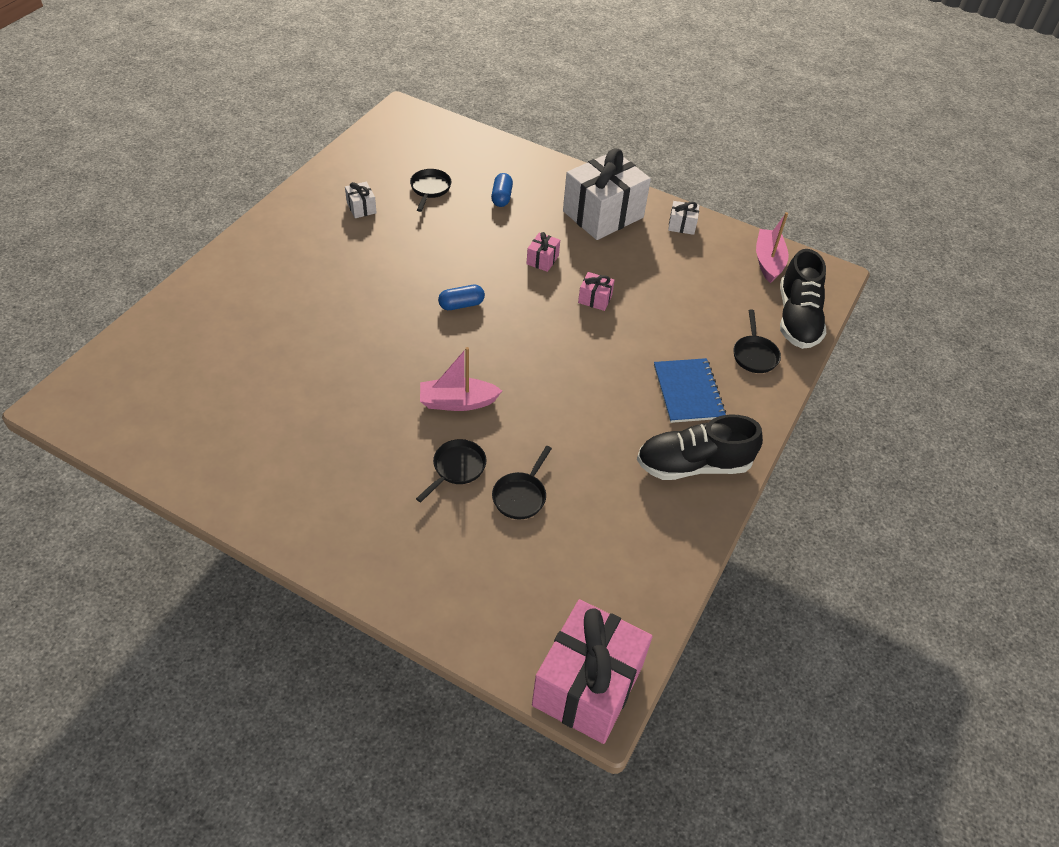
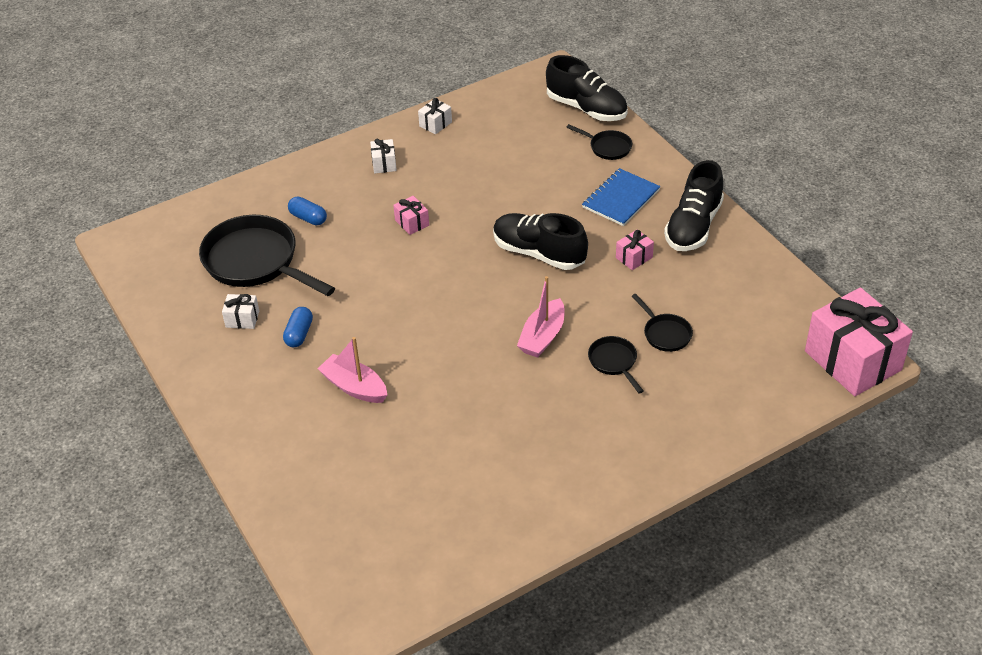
camera: 55 degrees left, 5 degrees down
black pan [410,169,451,212] -> black pan [199,215,335,296], size x2.13
blue capsule [438,285,485,310] -> blue capsule moved to [283,307,313,347]
white gift [563,148,651,240] -> white gift [370,139,397,174], size x0.42
pink gift [578,272,615,311] -> pink gift moved to [616,230,654,270]
blue notebook [654,358,726,423] -> blue notebook turned 75 degrees counterclockwise [582,168,661,226]
pink boat [756,212,789,283] -> pink boat moved to [318,337,387,403]
none -> black shoe [493,213,588,270]

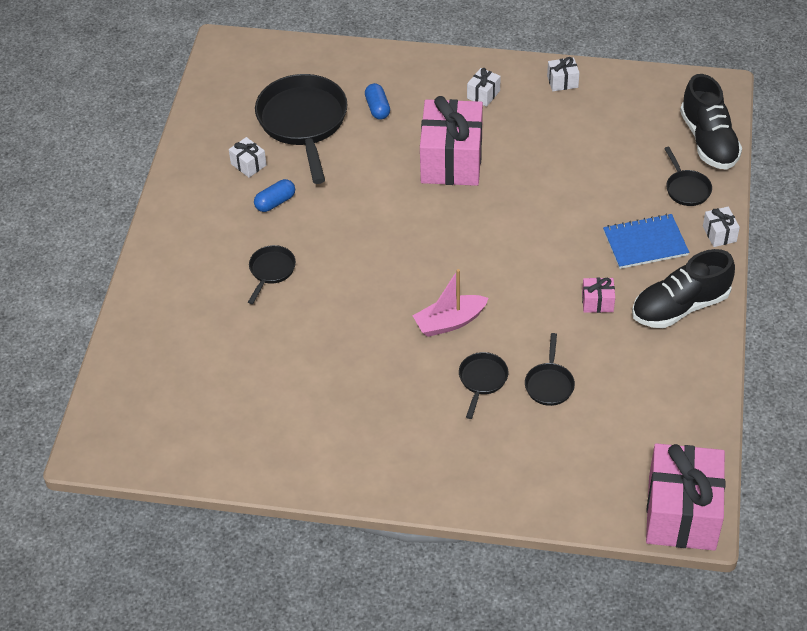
camera: 40 degrees right, 5 degrees up
pink boat [318,337,387,403] -> black pan [248,245,296,304]
pink gift [393,196,429,235] -> pink gift [420,96,483,186], size x2.40
black shoe [493,213,588,270] -> none
none -> white gift [703,207,740,247]

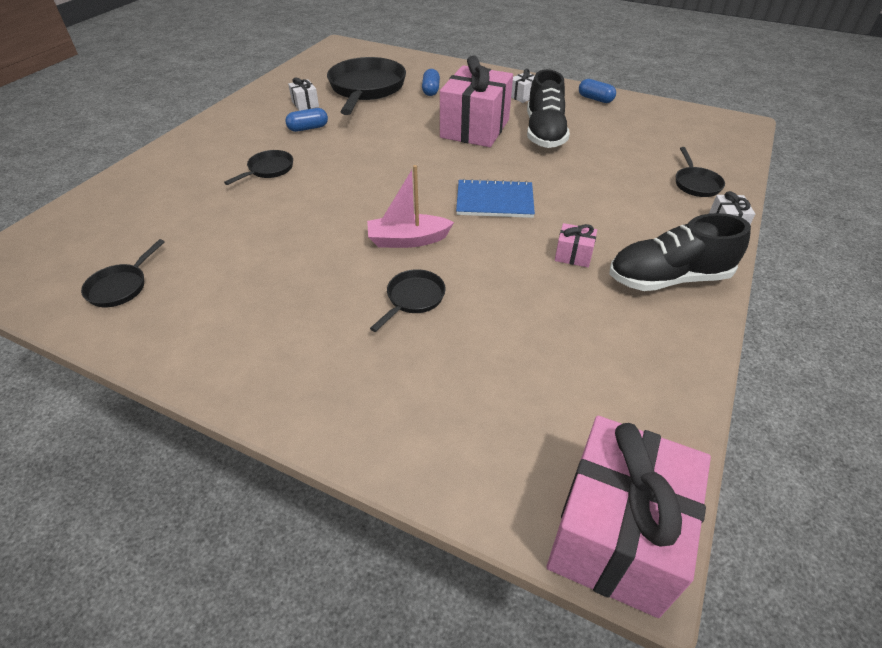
camera: 15 degrees right, 5 degrees down
black pan [525,333,575,406] -> black pan moved to [81,239,165,307]
white gift [547,57,579,91] -> blue capsule [579,79,616,103]
blue notebook [603,214,689,269] -> blue notebook moved to [456,179,535,218]
black shoe [680,74,742,170] -> black shoe moved to [527,69,570,148]

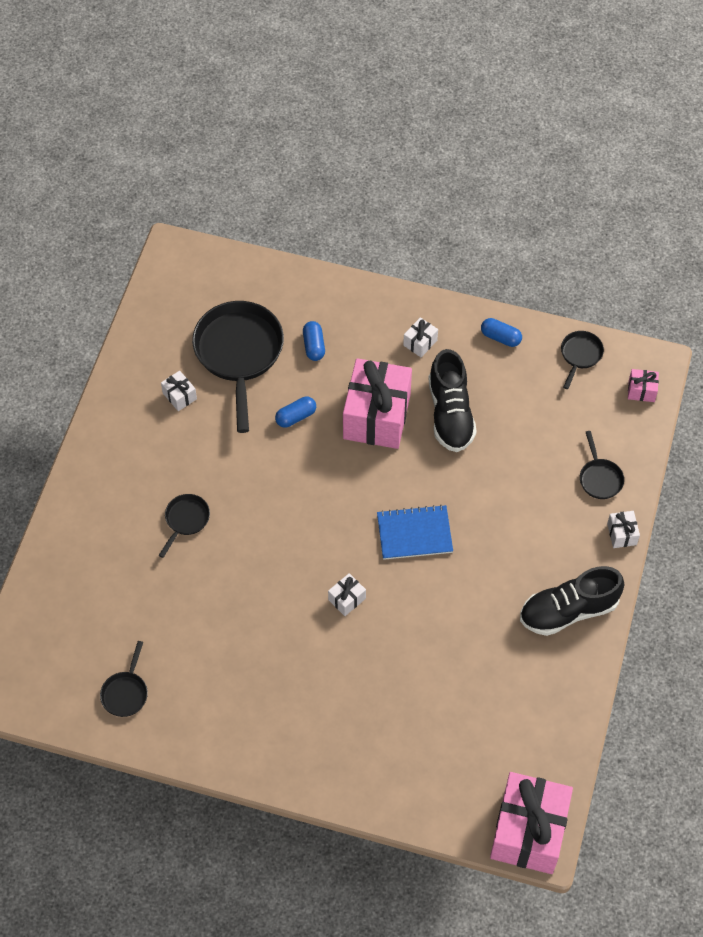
camera: 10 degrees left, 15 degrees up
blue capsule [285,108,328,132] -> blue capsule moved to [275,397,316,428]
pink boat [367,165,454,248] -> white gift [328,573,366,616]
black pan [370,269,446,332] -> black pan moved to [561,331,604,389]
pink gift [555,223,597,267] -> pink gift moved to [628,369,659,402]

